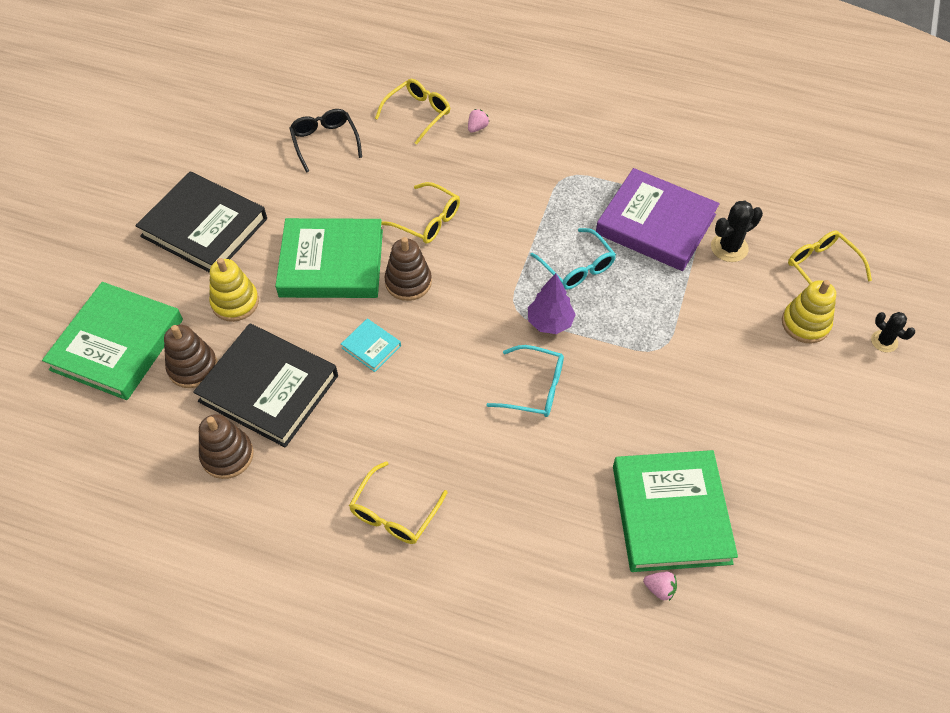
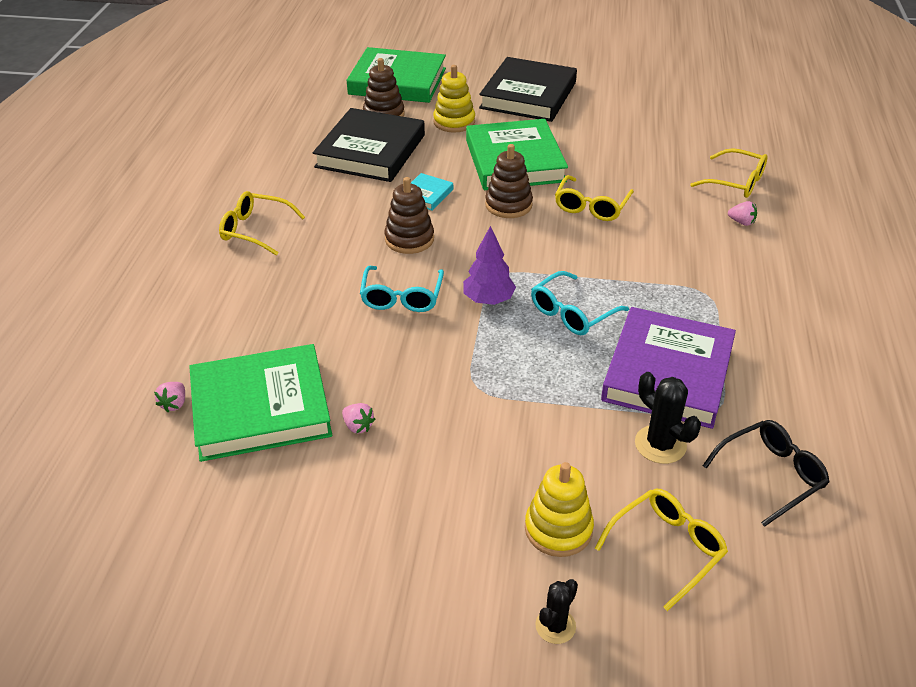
camera: 80 degrees right, 15 degrees down
brown stacking toy [199,414,254,479] -> brown stacking toy moved to [385,177,434,254]
black glasses [289,109,362,172] -> black glasses moved to [703,420,829,527]
none -> pink strawberry [342,403,375,434]

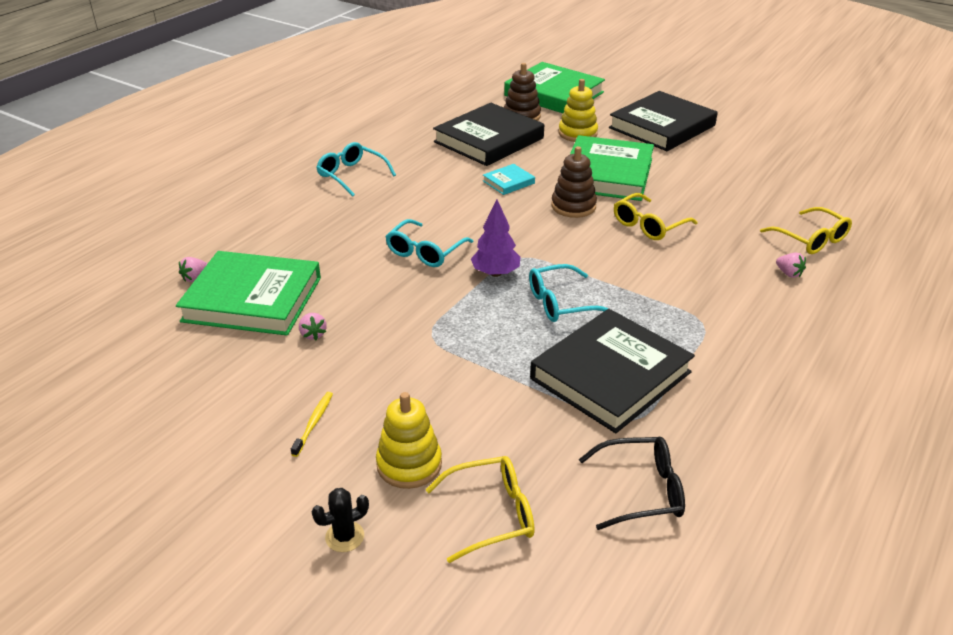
camera: 25 degrees right, 5 degrees down
yellow glasses [219,191,305,255] -> turquoise glasses [316,142,396,197]
brown stacking toy [385,177,434,254] -> none
purple book [601,307,736,429] -> black book [530,309,695,433]
black cactus [635,372,701,464] -> none
none -> yellow toothbrush [291,392,333,457]

